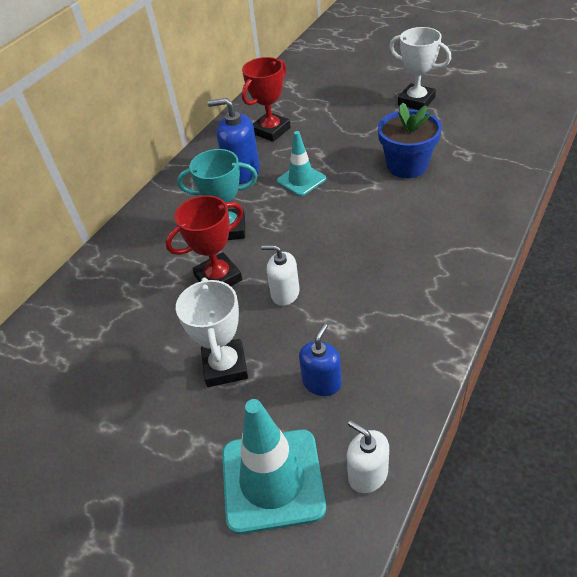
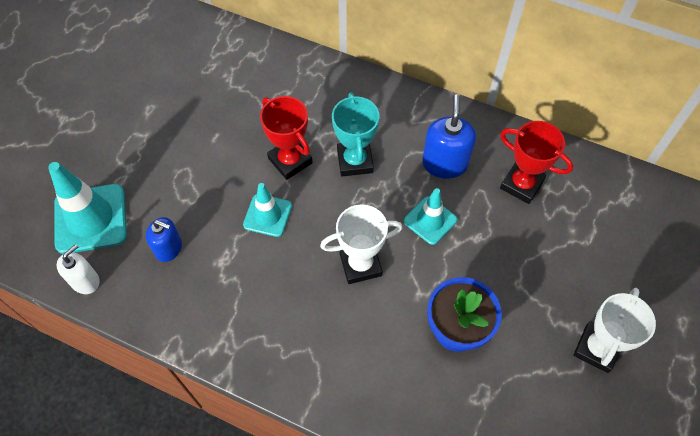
camera: 80 degrees right, 15 degrees up
white trophy [176,278,248,387] -> white trophy moved to [320,205,402,284]
white soap dispenser [261,245,300,306] -> turquoise traffic cone [243,183,292,237]

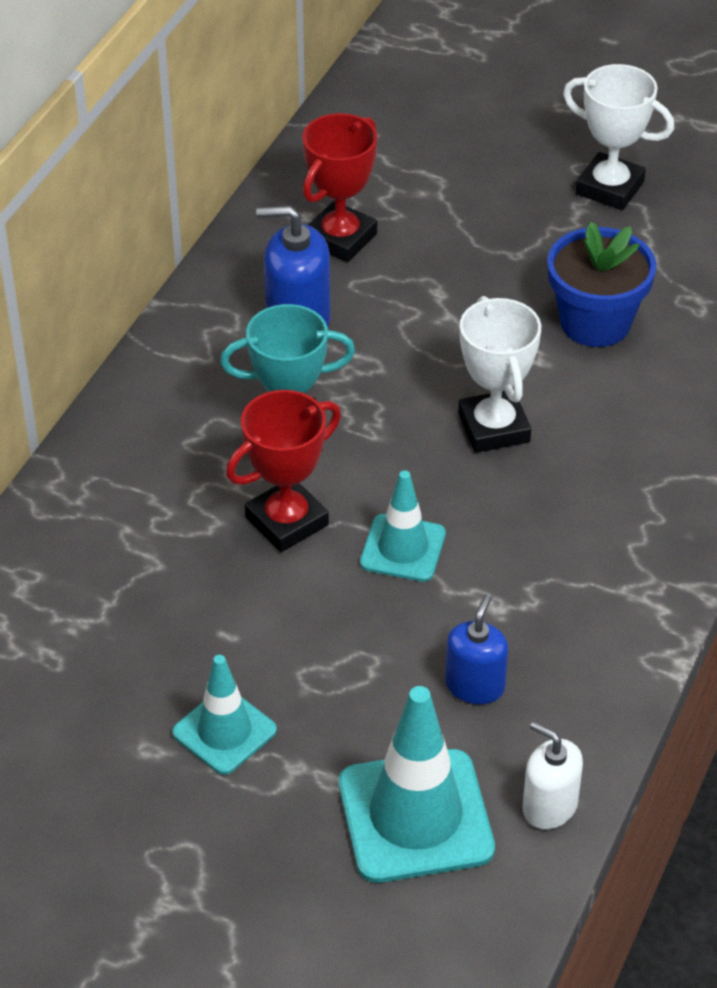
camera: 90 degrees left, 15 degrees down
turquoise traffic cone [404,188,457,245] -> turquoise traffic cone moved to [172,655,277,775]

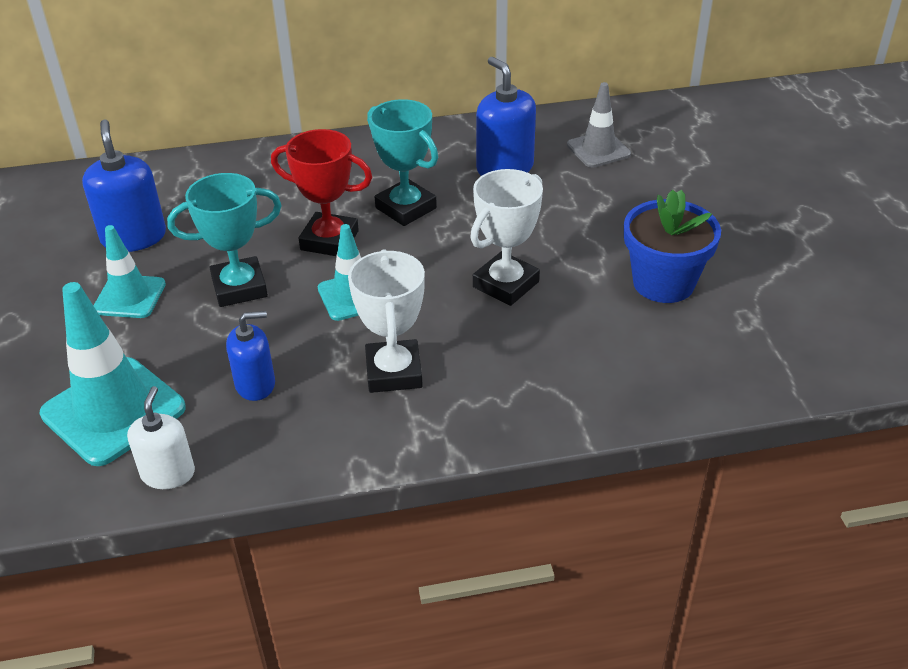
camera: 55 degrees right, 5 degrees down
red trophy [302,113,377,262] -> grey traffic cone [567,82,631,168]
white trophy [563,64,674,210] -> white trophy moved to [348,249,425,393]
none -> blue soap dispenser [82,120,166,252]
none -> turquoise trophy [167,173,282,307]

